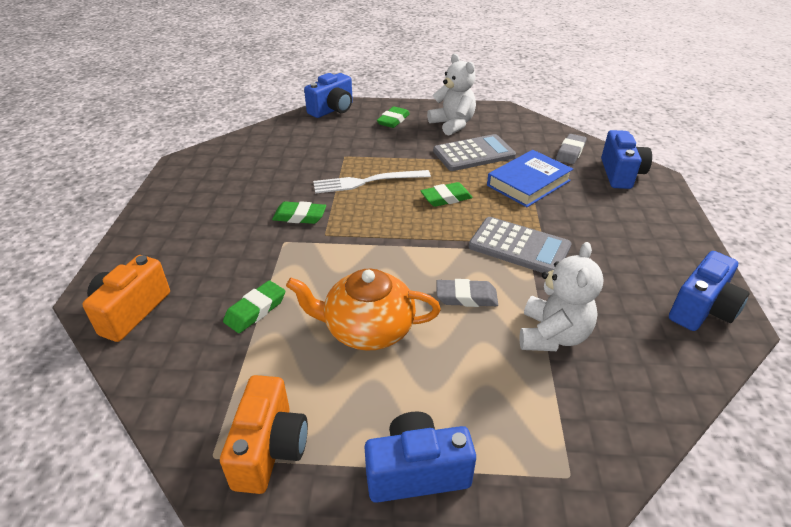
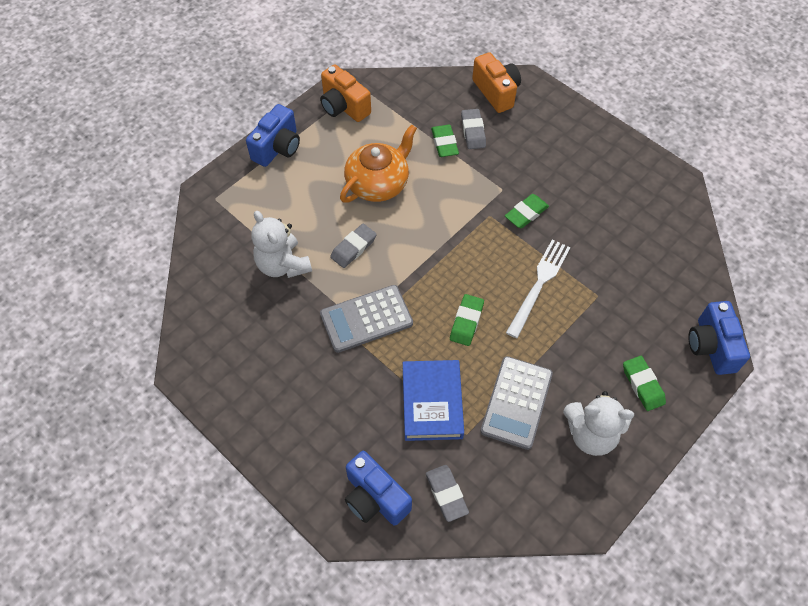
camera: 130 degrees right, 20 degrees up
blue camera [669,251,750,331] -> none
none -> grey eraser [461,109,486,149]

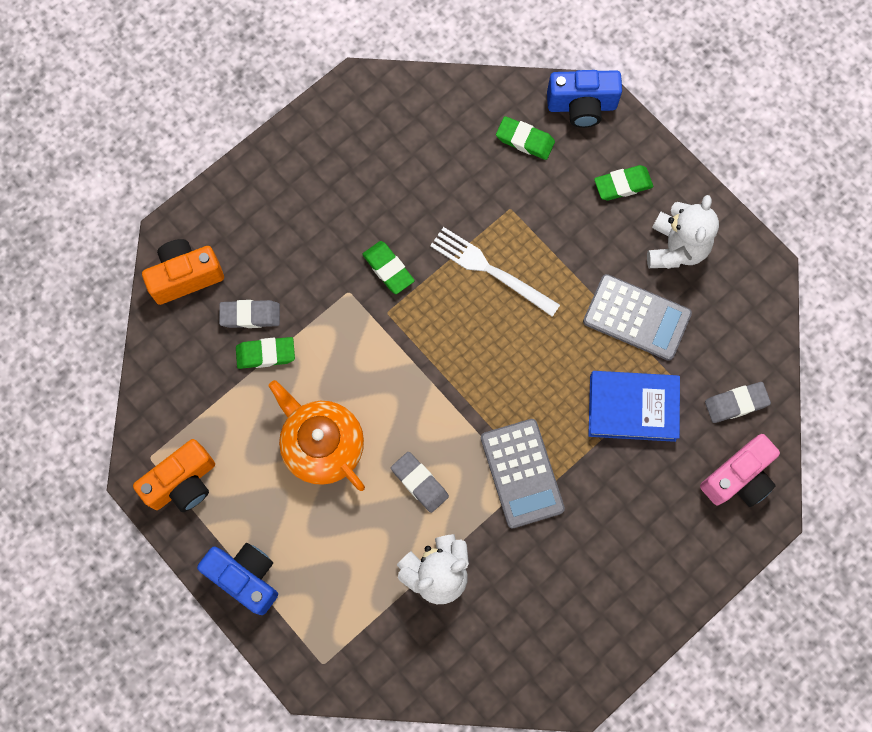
camera: 85 degrees left, 15 degrees up
blue camera [345,451,412,525] -> pink camera [700,434,780,507]
green eraser [450,294,484,346] -> green eraser moved to [496,116,555,160]

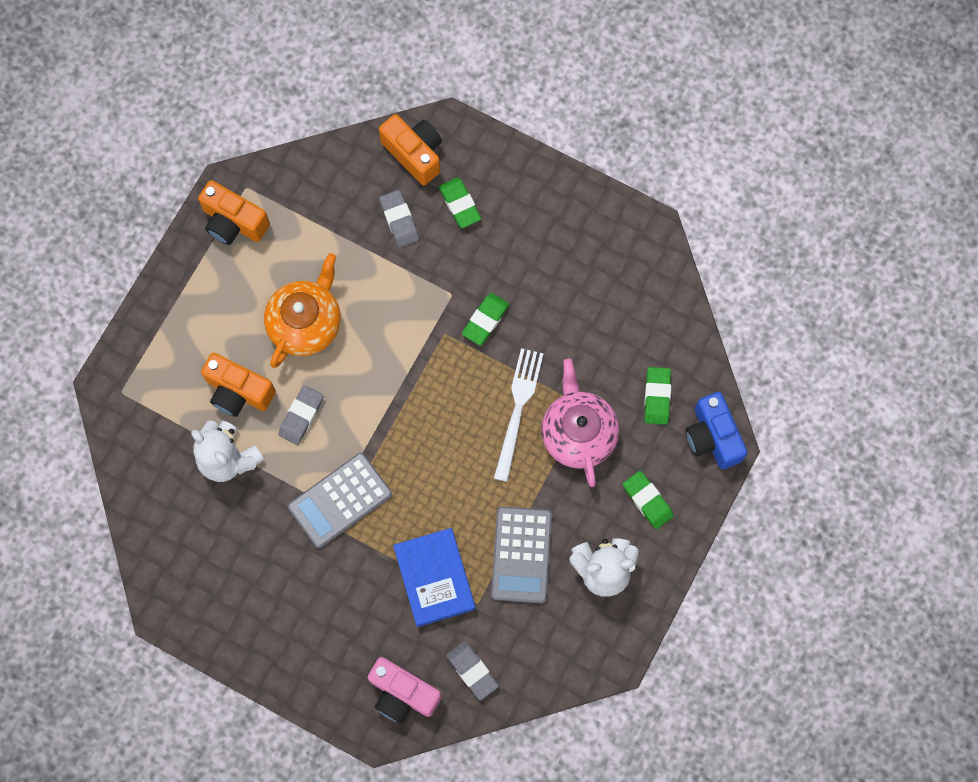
camera: 70 degrees right, 0 degrees up
blue camera [197,543,278,615] -> none
green eraser [236,337,295,369] -> green eraser moved to [439,177,481,228]
none -> orange camera [201,353,276,417]
none -> pink teapot [541,359,619,487]

